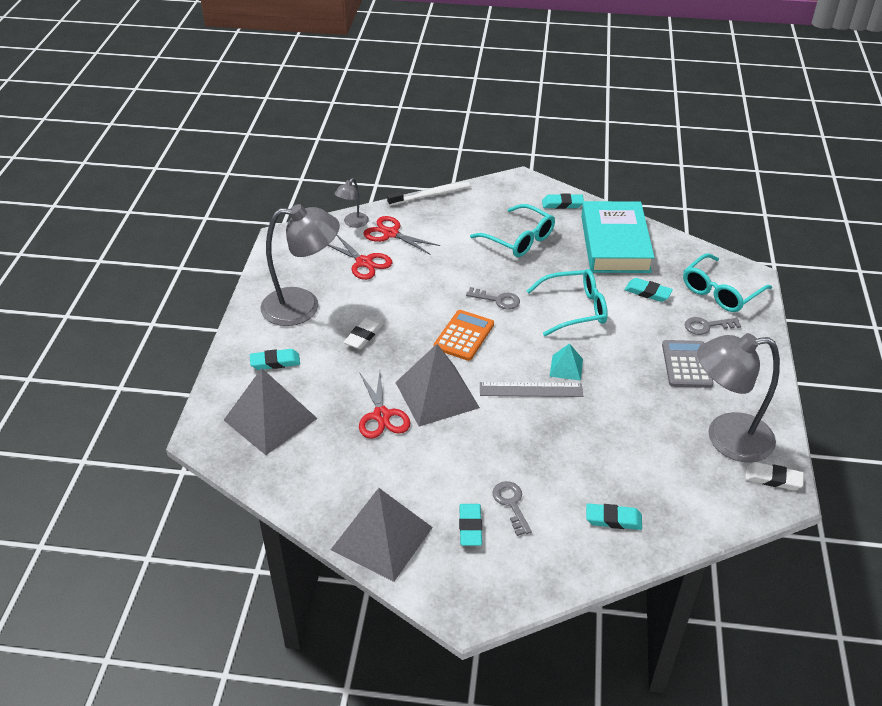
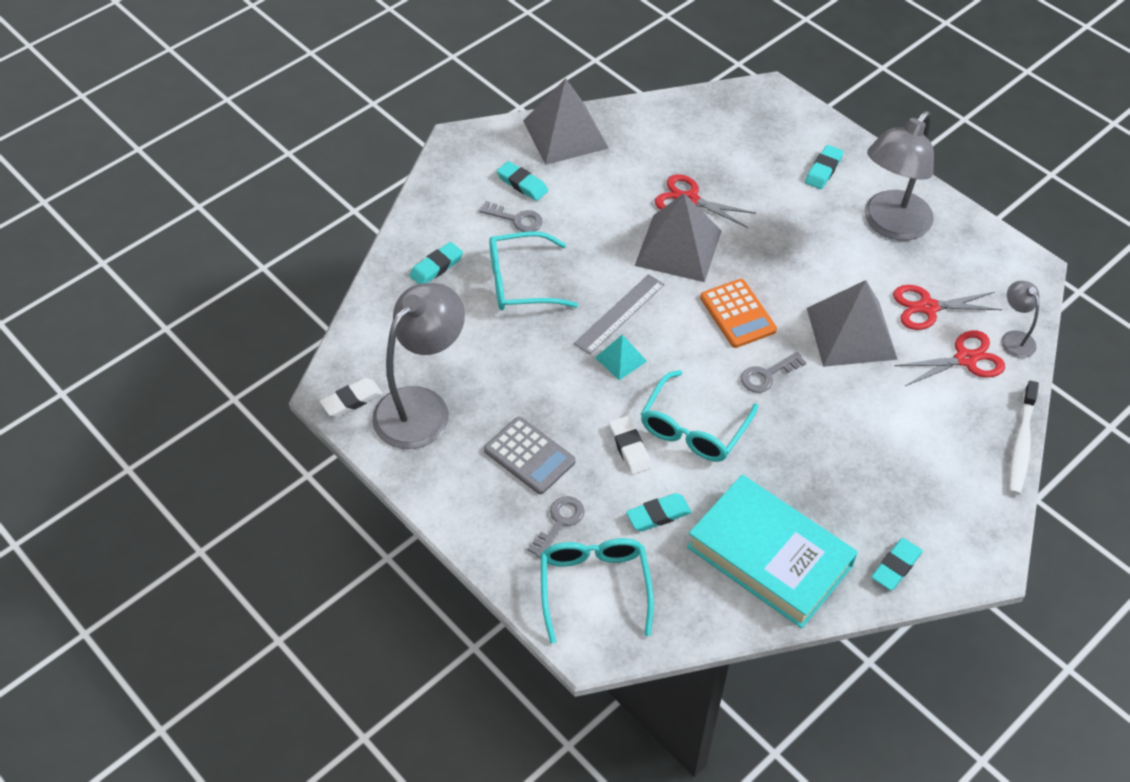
camera: 130 degrees right, 10 degrees up
grey pyramid [224,368,318,455] -> grey pyramid moved to [807,280,898,367]
white eraser [344,318,382,349] -> white eraser moved to [609,416,652,475]
turquoise glasses [470,204,555,257] -> turquoise glasses moved to [489,231,578,310]

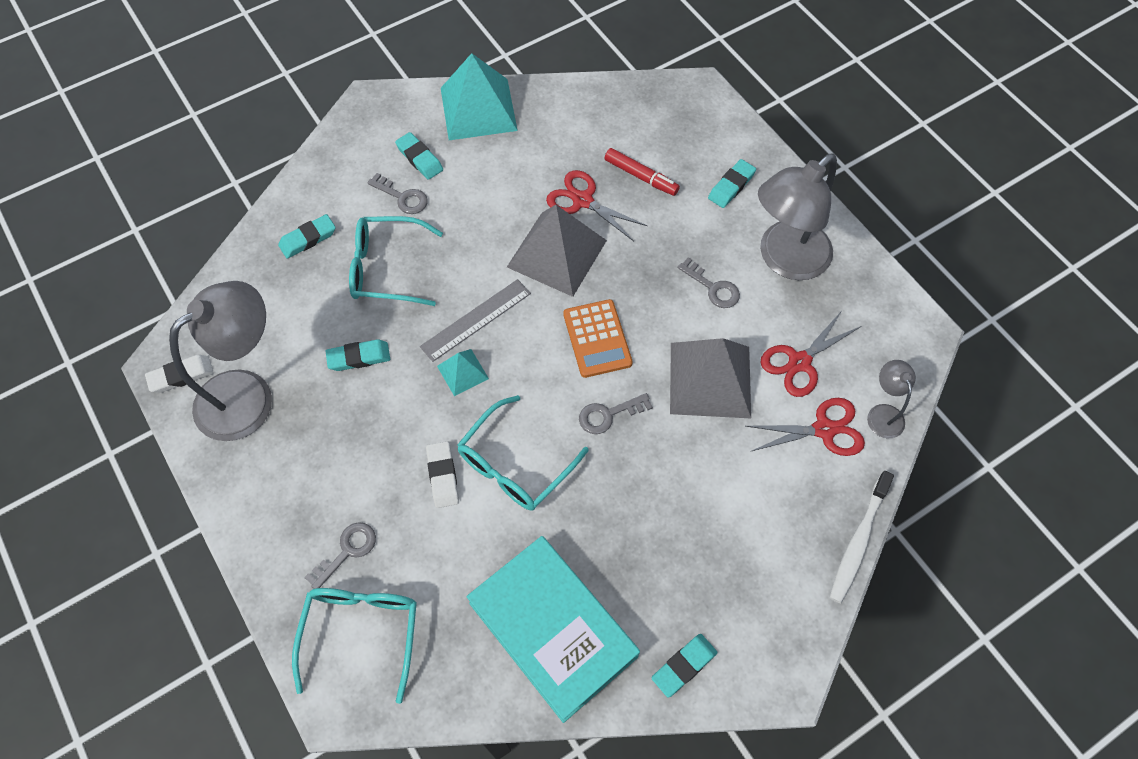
camera: 10 degrees right, 10 degrees up
grey calculator [484,417,576,494] -> none
grey pyramid [523,78,609,165] -> turquoise pyramid [441,53,518,140]
turquoise eraser [626,493,692,531] -> turquoise eraser moved to [326,339,390,371]
red scissors [893,285,1002,330] -> red scissors turned 45 degrees counterclockwise [760,312,861,397]
none -> red marker [604,148,680,196]
none -> grey key [678,257,740,308]

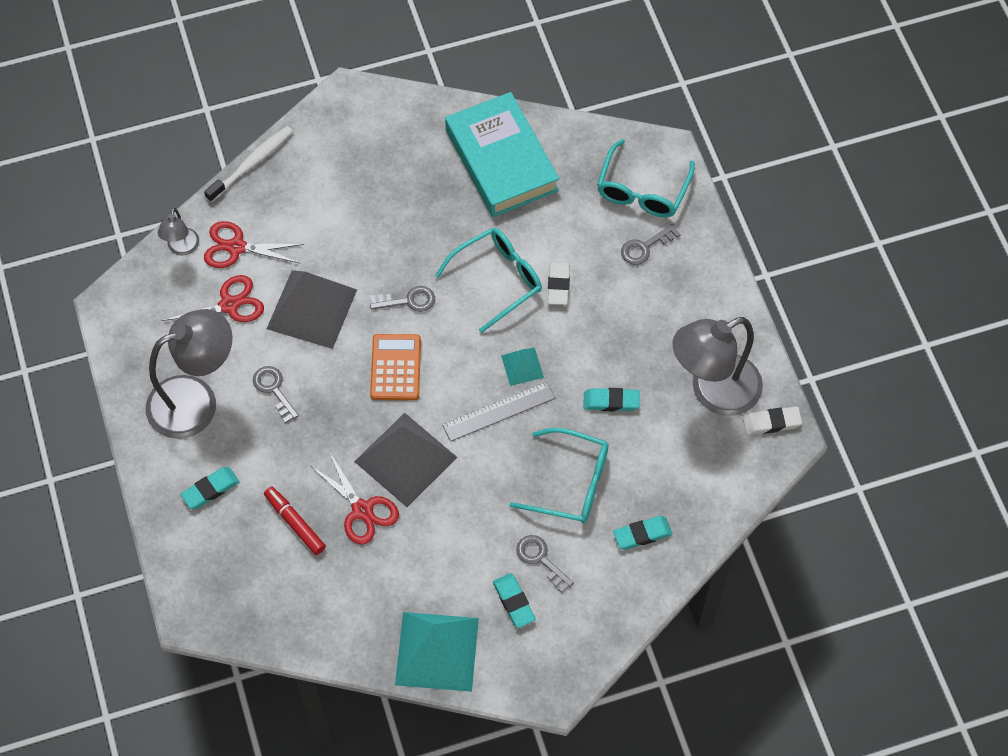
camera: 165 degrees left, 0 degrees up
turquoise eraser [651,634,718,698] -> none

